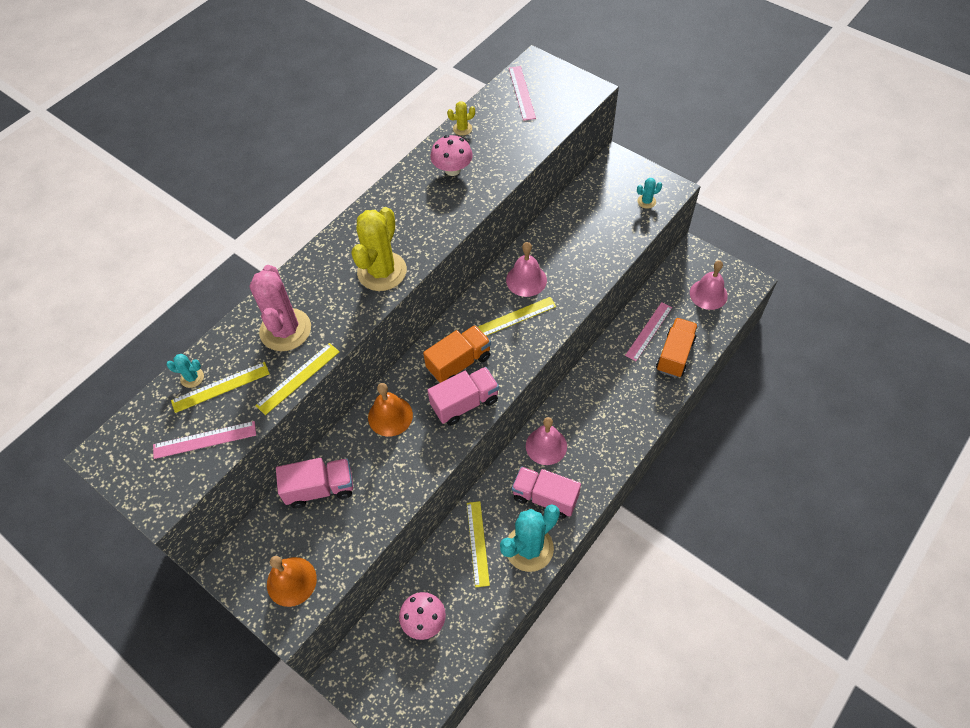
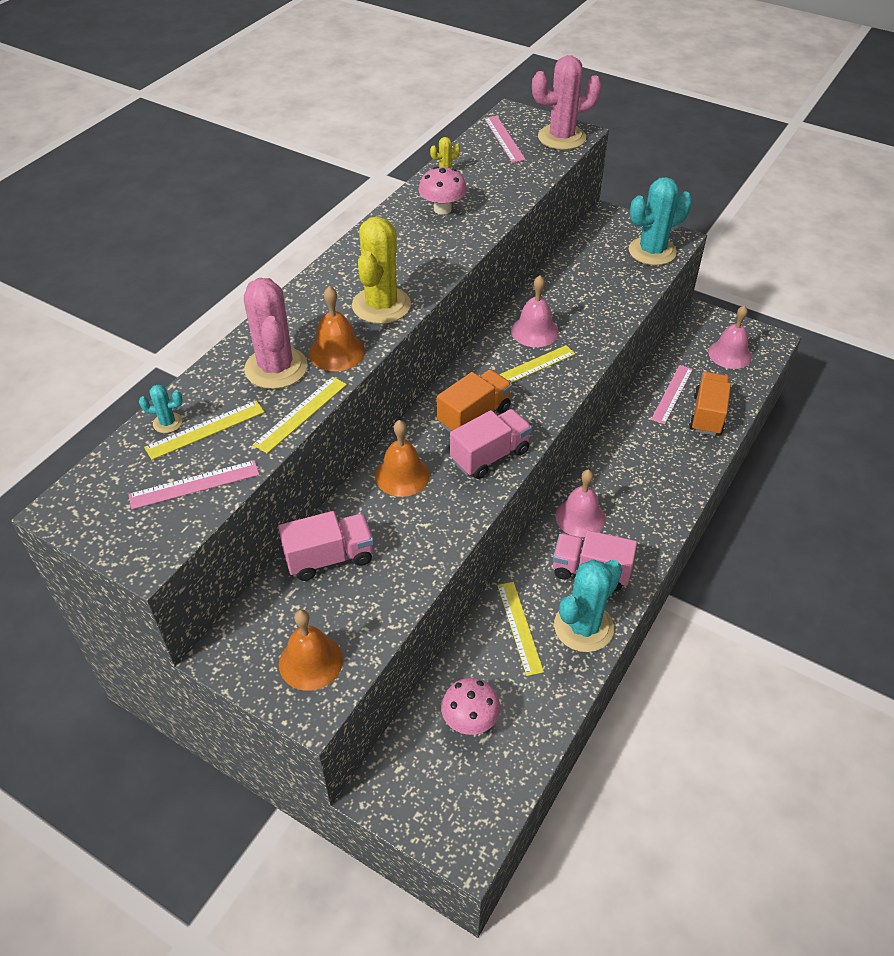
camera: 10 degrees left, 10 degrees down
turquoise cactus [637,178,662,209] -> turquoise cactus [629,177,692,265], size x2.27
none -> orange bell [309,286,365,371]
none -> pink cactus [532,55,602,150]

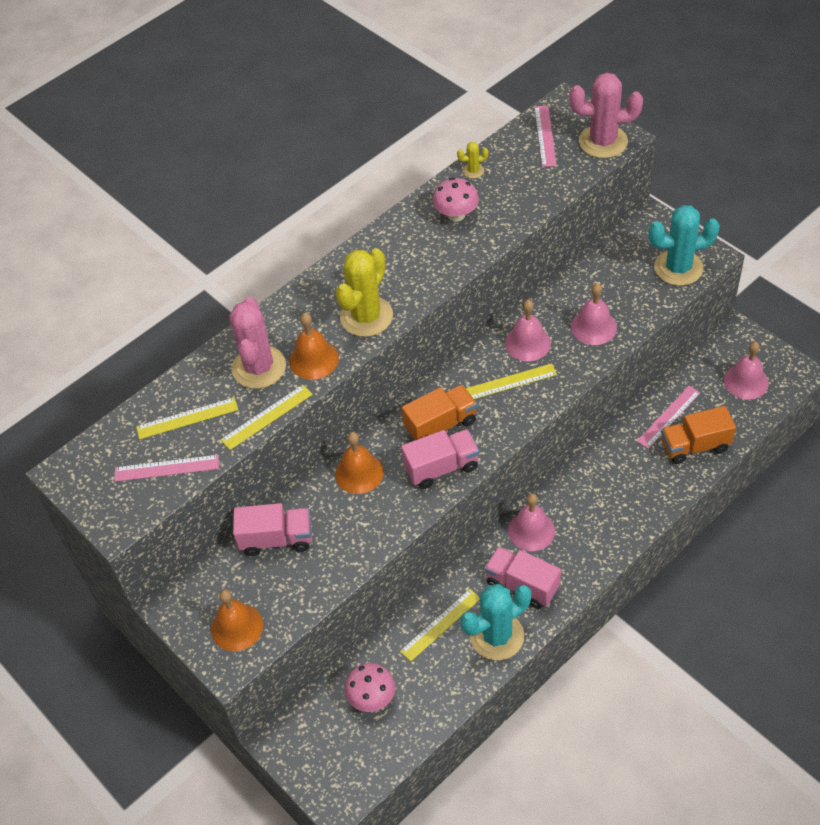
camera: 20 degrees right, 5 degrees up
turquoise cactus [139,384,183,433] -> none
yellow ruler [497,582,544,676] -> yellow ruler turned 45 degrees clockwise [400,589,480,661]
orange truck [689,372,731,436] -> orange truck turned 135 degrees counterclockwise [661,406,736,464]
none -> pink bell [571,283,617,345]

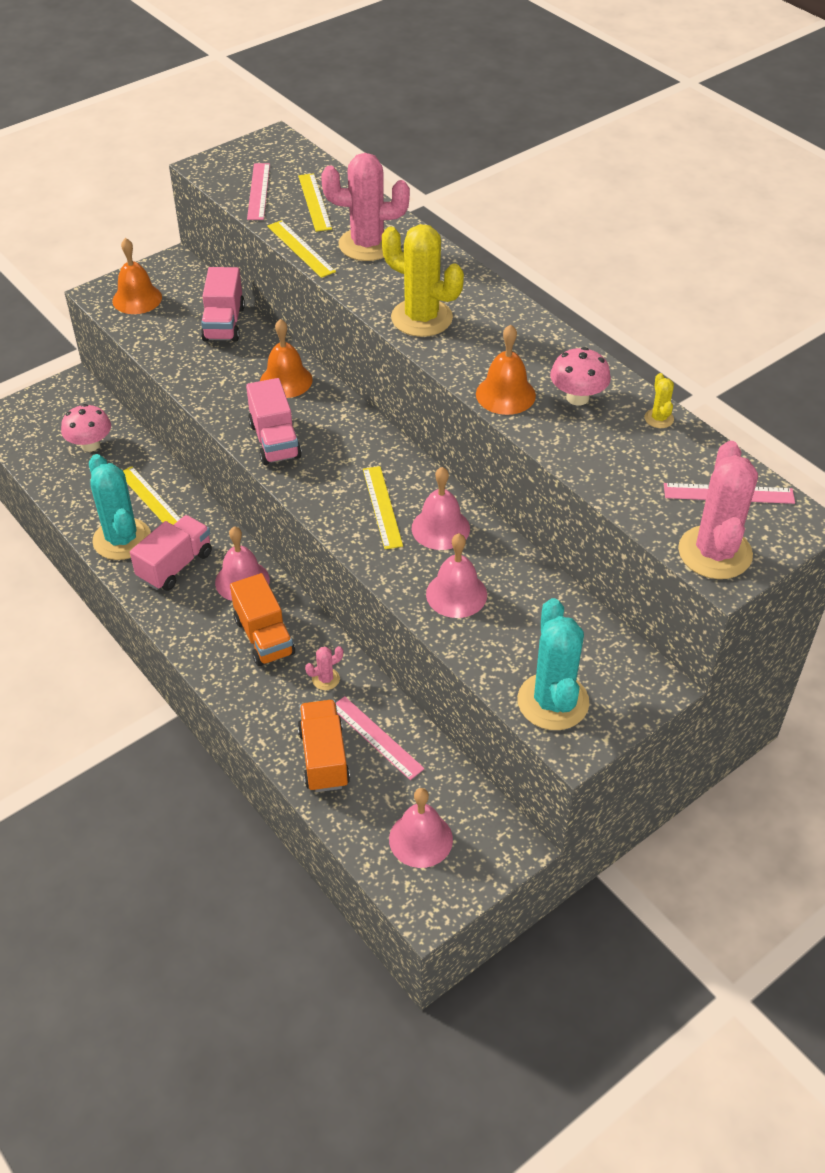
camera: 90 degrees right, 5 degrees down
orange bell [289,313,339,380] -> orange bell moved to [476,324,536,415]
orange truck [402,385,477,441] -> orange truck moved to [230,573,295,667]
none -> pink cactus [305,646,343,690]

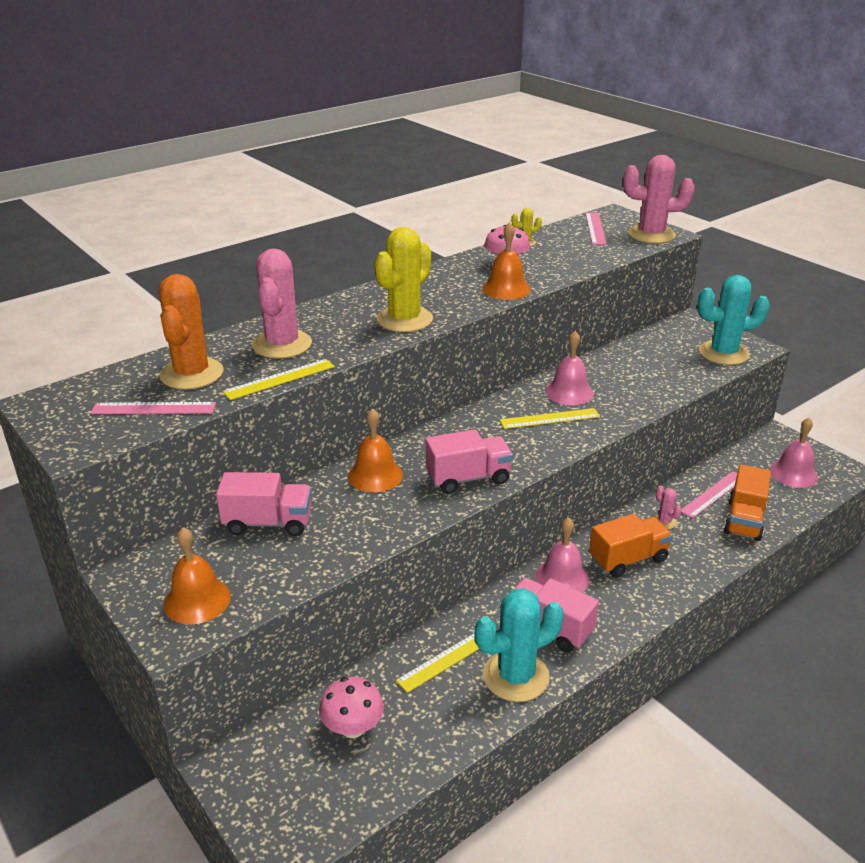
camera: 90 degrees left, 15 degrees down
yellow ruler [298,173,332,232] -> orange cactus [159,274,224,390]
orange truck [298,700,350,792] -> orange truck turned 60 degrees counterclockwise [724,465,771,541]
pink bell [426,533,487,618] -> none

